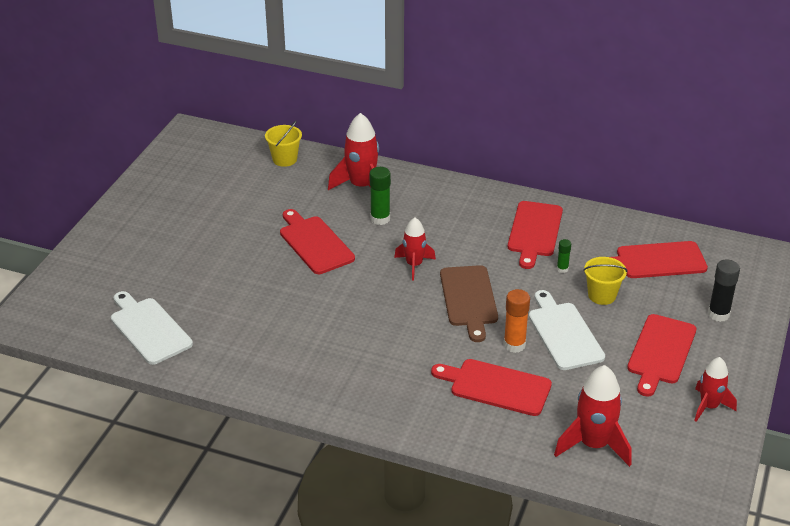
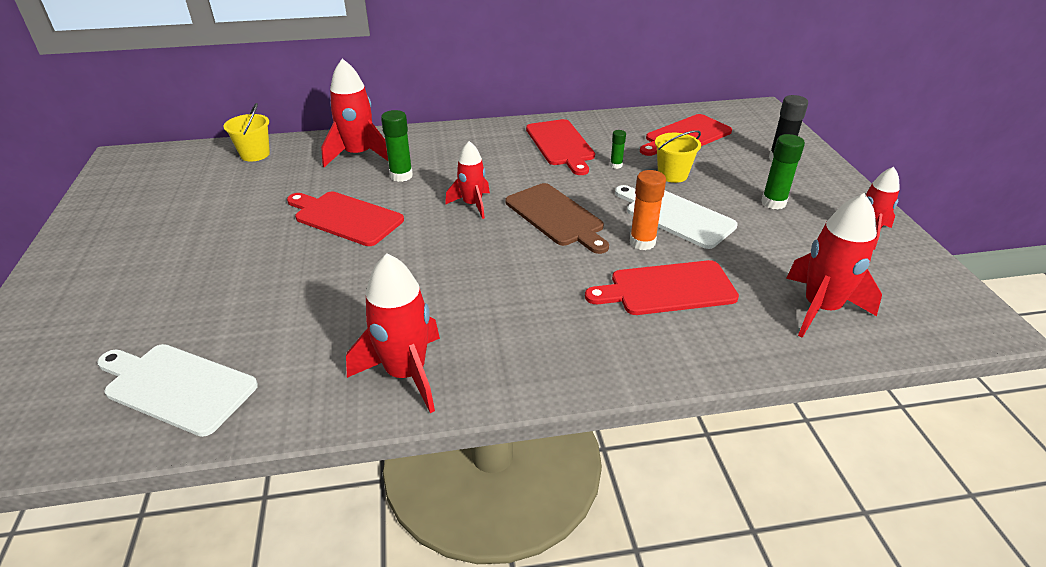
camera: 30 degrees left, 0 degrees up
red cutting board [627,314,696,397] -> green glue stick [761,134,805,209]
none -> red rocket [346,253,440,413]

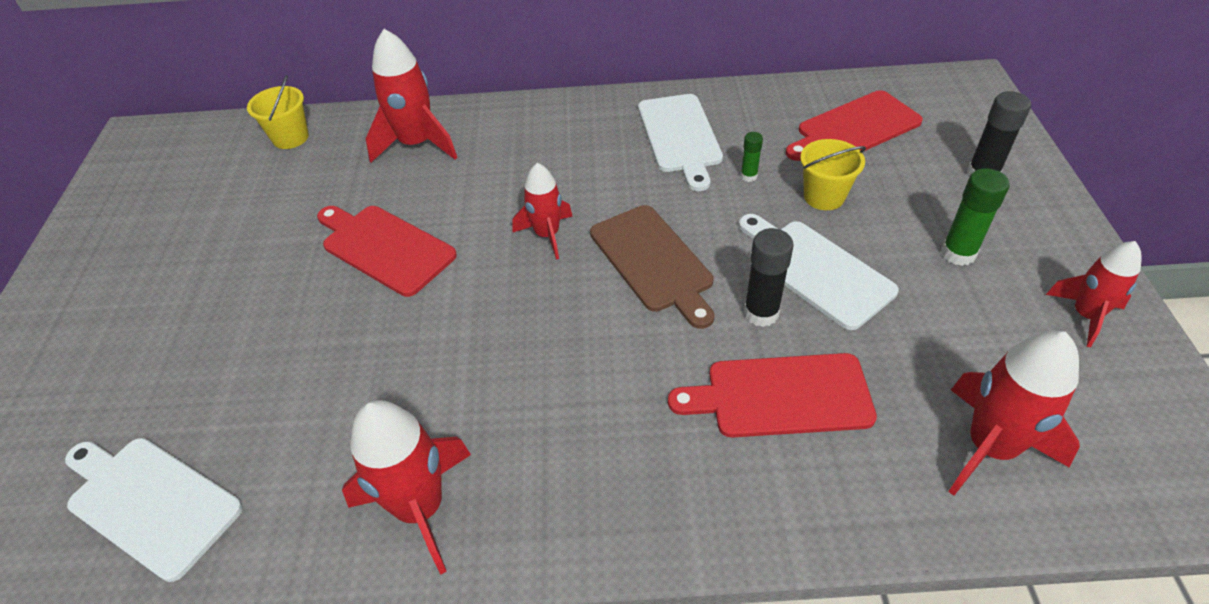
camera: 10 degrees right, 10 degrees up
green glue stick [381,110,413,182] -> none
red cutting board [526,119,595,175] -> white cutting board [638,94,723,191]
orange glue stick [630,170,666,250] -> black glue stick [744,228,794,327]

